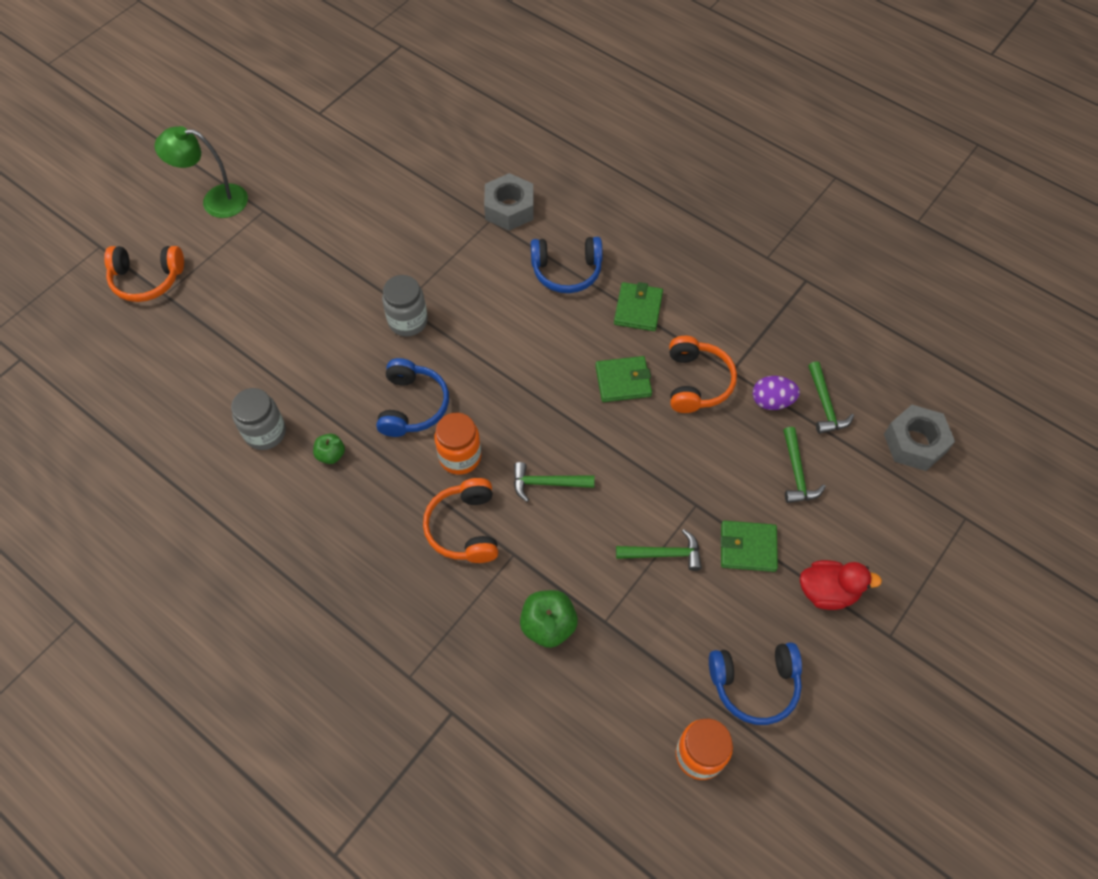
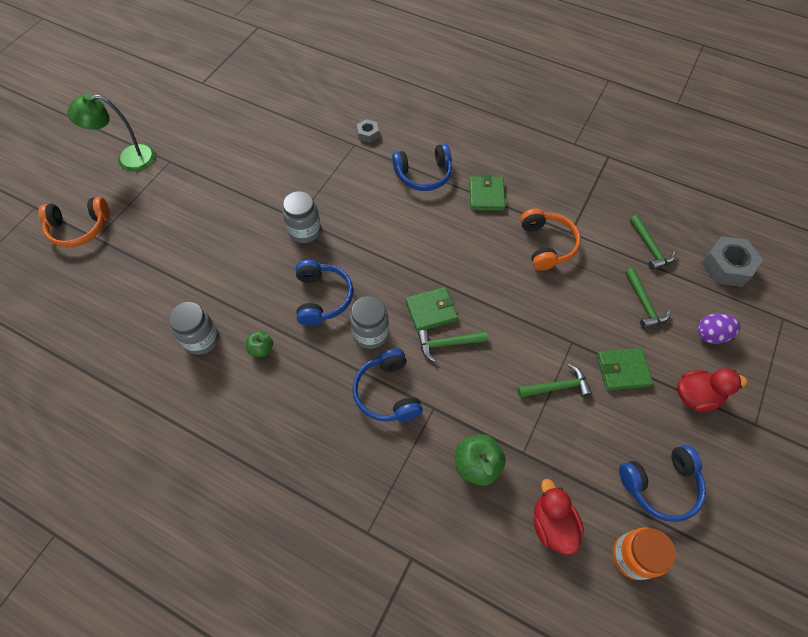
camera: 10 degrees left, 0 degrees up
orange headphones [423,478,498,563] -> blue headphones [352,348,423,421]
orange jar [434,413,481,475] -> grey jar [350,296,389,349]
grey nut [484,173,534,231] -> grey nut [357,119,379,143], size x0.53
green wallet [595,356,652,402] -> green wallet moved to [406,287,458,332]
purple egg [753,376,800,410] -> purple egg moved to [697,314,741,344]
none -> red duck [534,479,584,555]

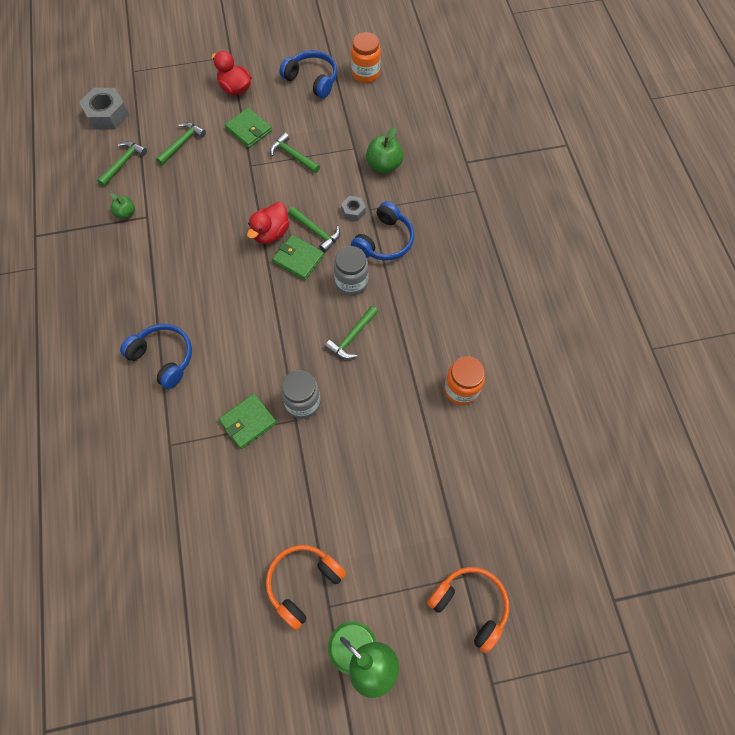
camera: 130 degrees left, 5 degrees up
grey jar [168,302,219,355] -> orange jar [444,356,485,405]
green apple [246,331,273,357] -> green apple moved to [111,193,135,219]
blue headphones [296,260,353,326] -> green hammer [325,306,378,359]
grey nut [357,119,379,143] -> grey nut moved to [341,196,366,221]
green wallet [469,175,506,211] -> green wallet moved to [219,394,277,449]
orange headphones [520,208,581,271] -> orange headphones moved to [266,545,346,630]
red duck [534,479,584,555] -> red duck moved to [247,202,290,244]
purple egg [697,314,741,344] -> none

